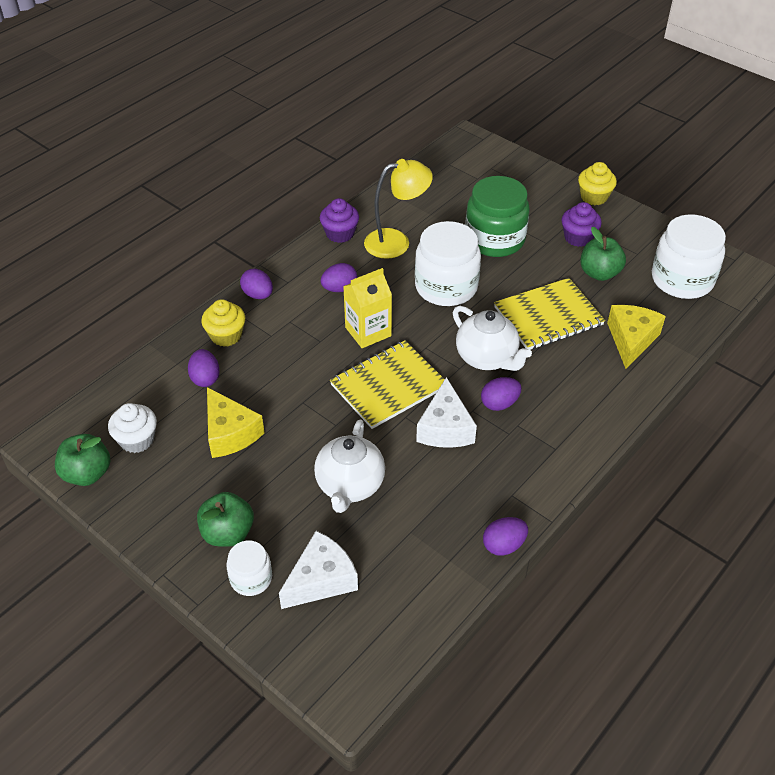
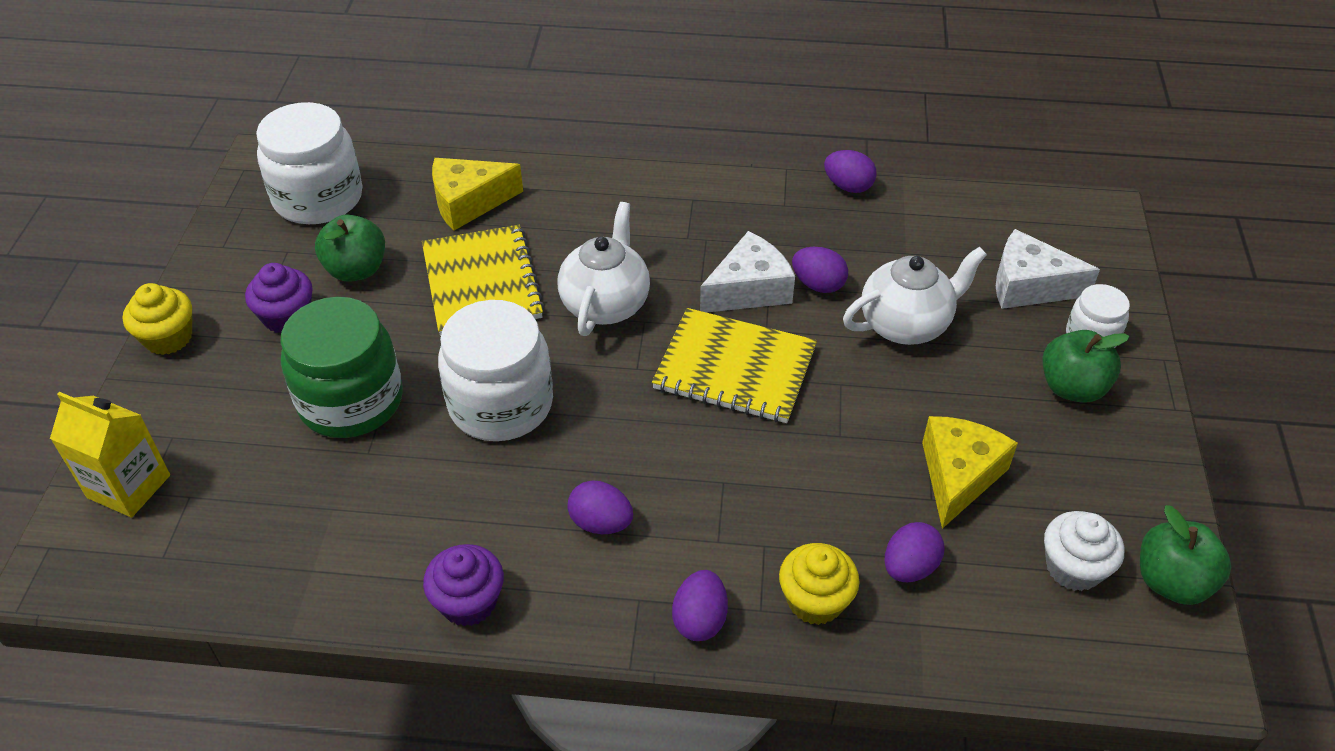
camera: 125 degrees left, 0 degrees up
yellow carton [343,268,392,348] -> yellow carton moved to [50,392,170,517]
yellow lamp [364,159,433,259] -> none
purple egg [481,377,521,411] -> purple egg moved to [792,247,848,293]
yellow notebook [494,278,605,350] -> yellow notebook turned 45 degrees clockwise [422,225,545,336]

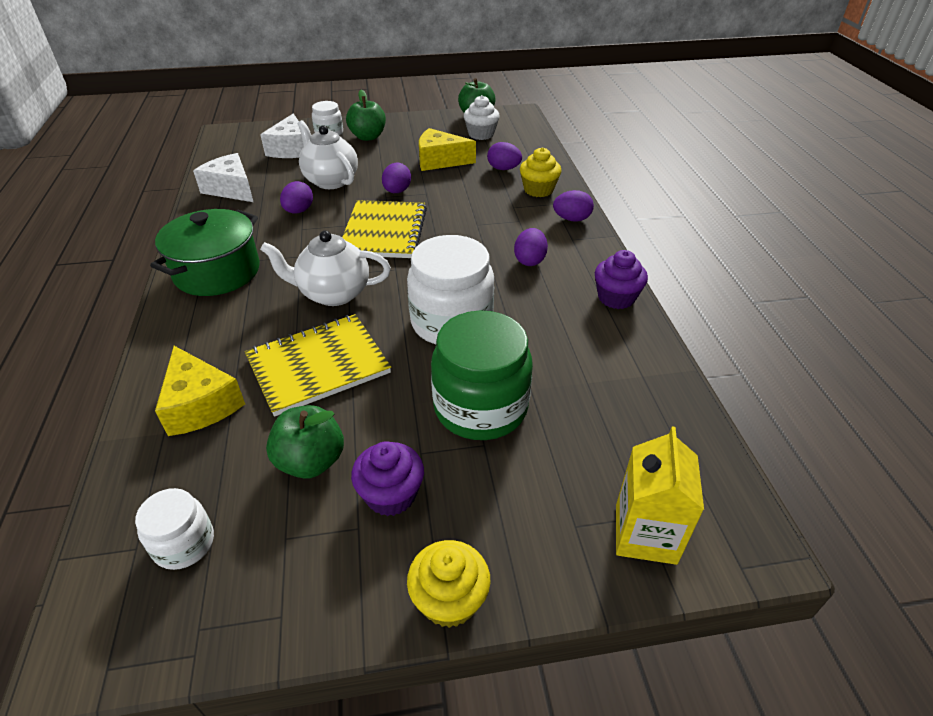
camera: 105 degrees left, 5 degrees down
white jar [256,102,363,224] -> white jar [135,488,214,570], size x0.53
white cheese [700,231,795,313] -> white cheese moved to [193,153,253,202]
purple egg [824,150,876,193] -> purple egg moved to [382,163,411,193]
none -> green pot [150,209,260,296]

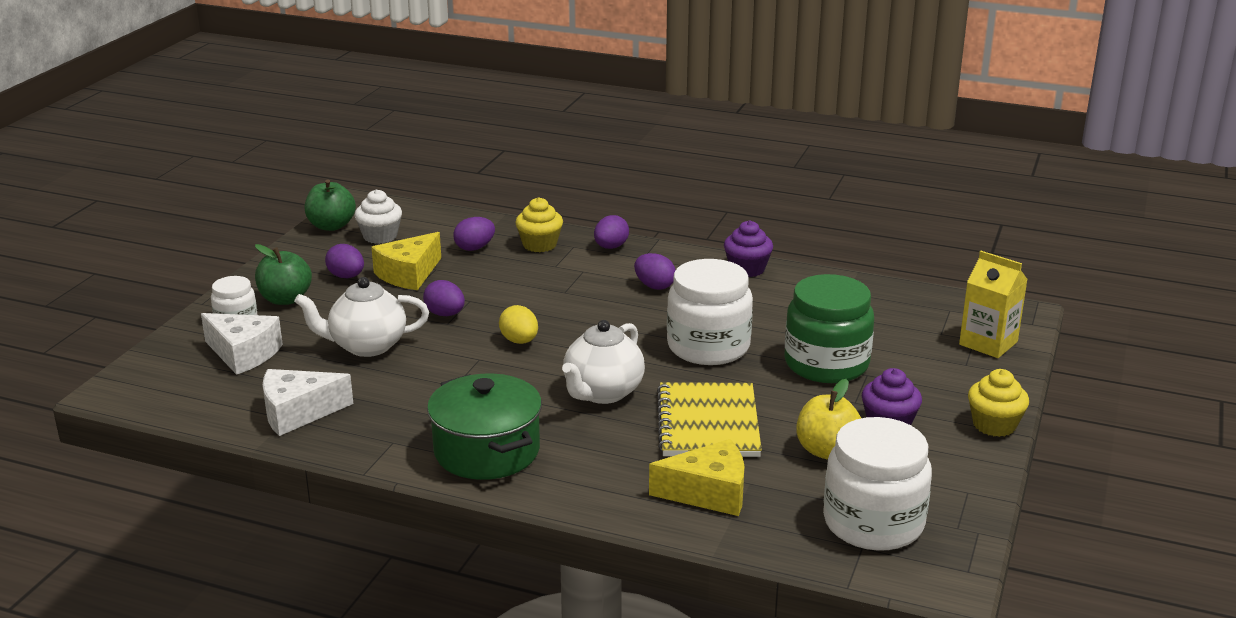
camera: 60 degrees left, 15 degrees down
white jar [135,488,214,570] -> white jar [823,417,932,551], size x1.90
green apple [266,405,344,479] -> yellow apple [796,379,861,459]
purple egg [280,181,313,213] -> purple egg moved to [325,244,364,278]
yellow notebook [342,200,427,258] -> yellow egg [499,305,538,344]

